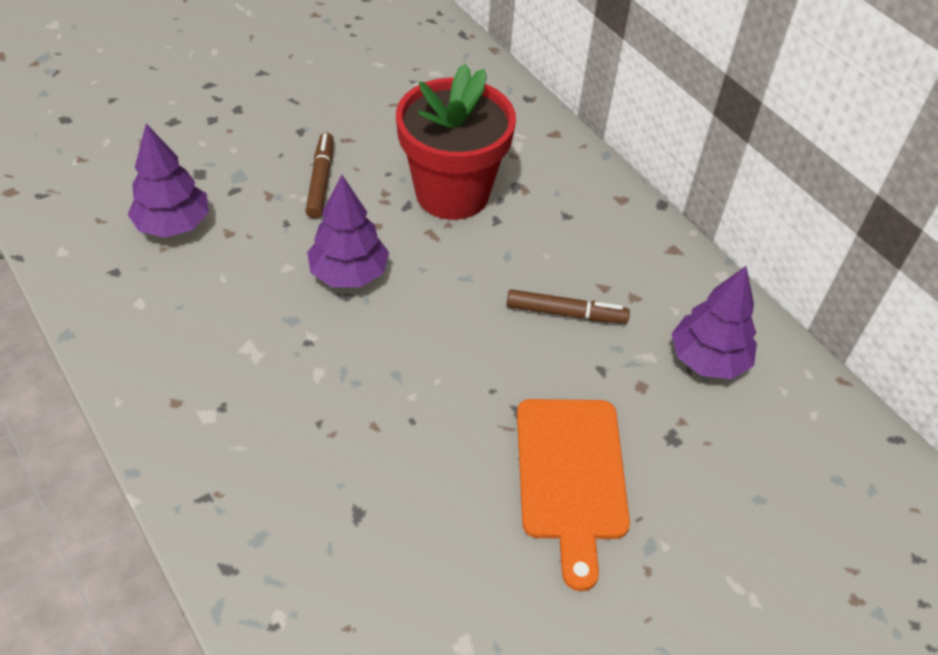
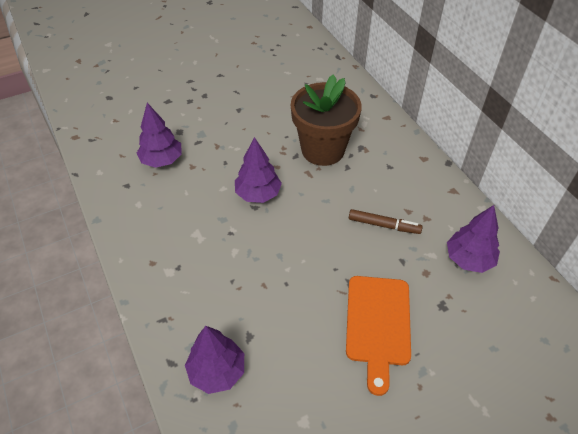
camera: 10 degrees right, 0 degrees up
brown marker [305,132,334,218] -> none
red flower pot [396,64,516,220] -> brown flower pot [291,74,362,166]
none -> purple tree [185,326,244,394]

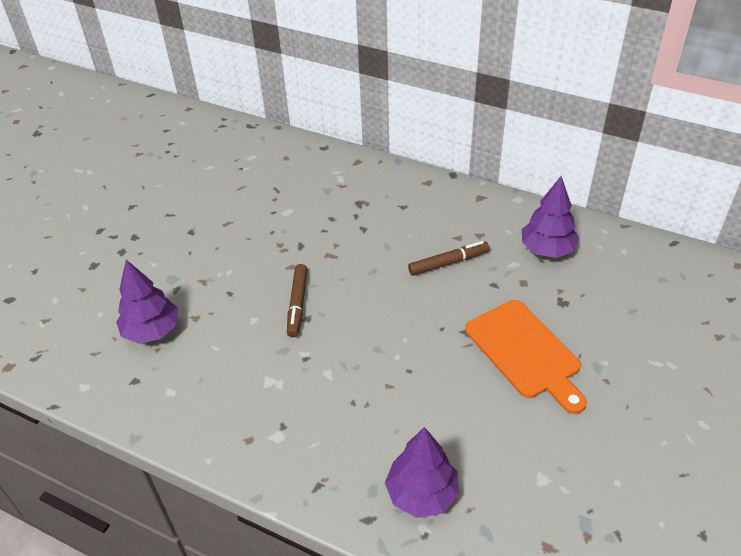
camera: 35 degrees left, 5 degrees down
purple tree [235,137,282,203] -> brown marker [287,264,308,337]
brown flower pot [291,74,362,166] -> none

